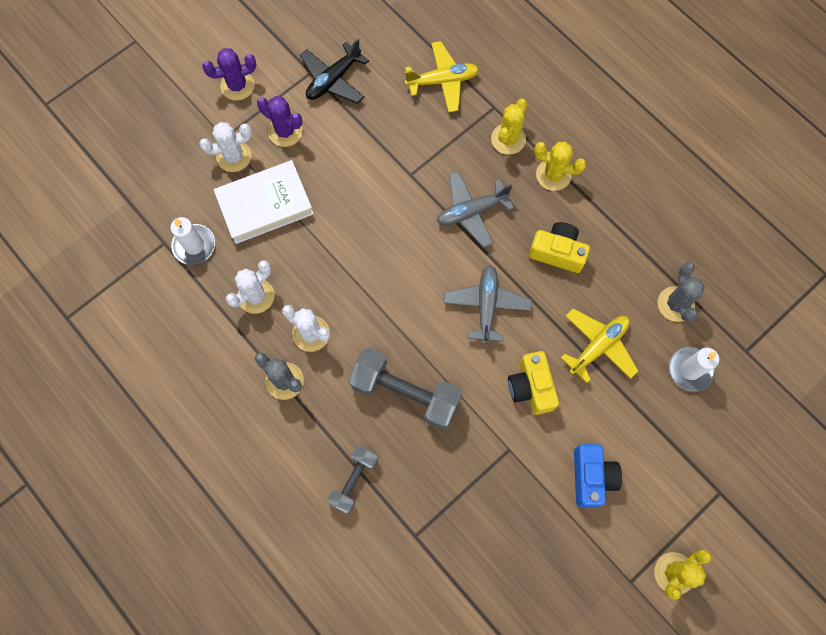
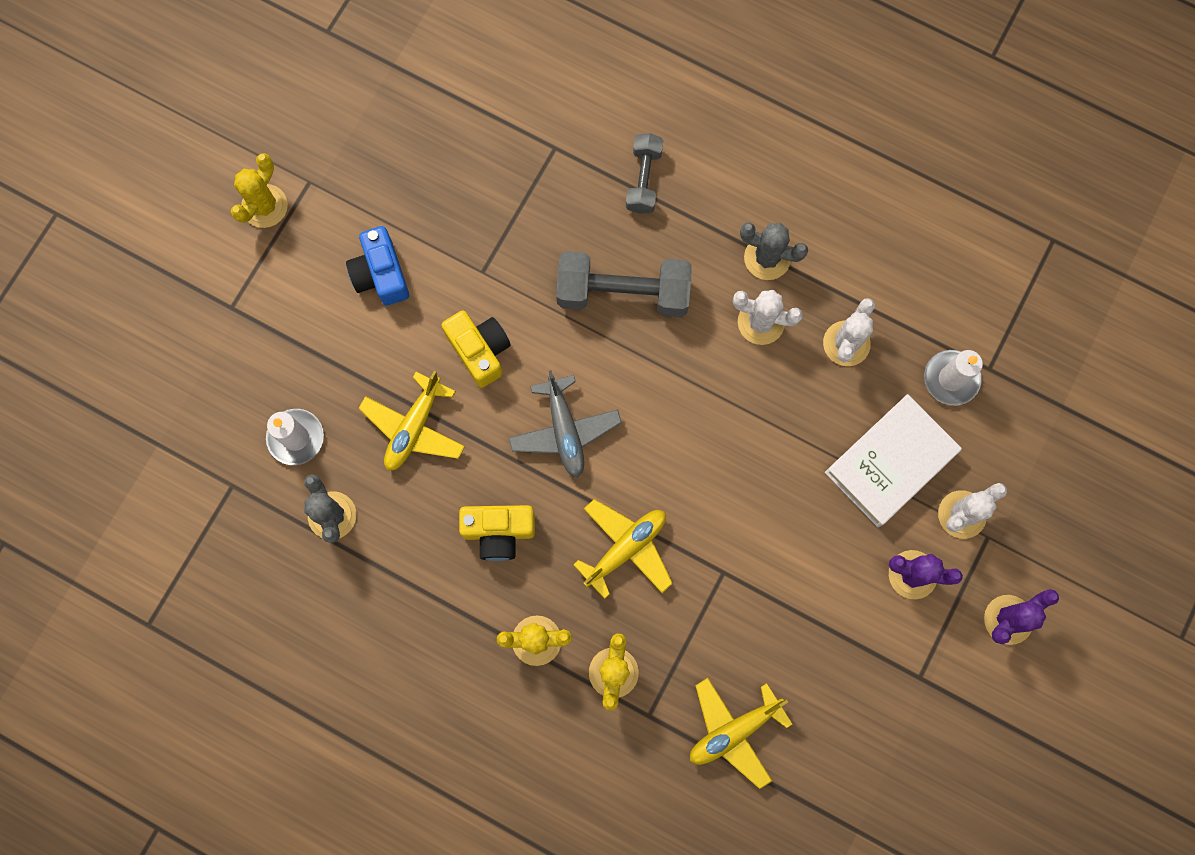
camera: 160 degrees right, 5 degrees up
black plane [300,38,369,104] -> none
grey plane [437,171,514,248] -> yellow plane [573,499,673,599]

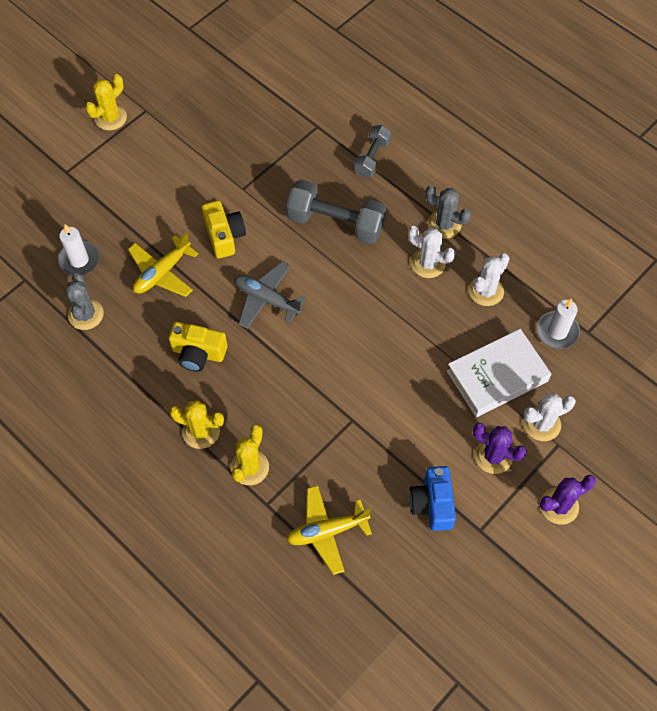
camera: 15 degrees right, 15 degrees down
blue camera [346,226,409,306] -> blue camera moved to [409,466,456,531]
grey plane [509,370,622,478] -> grey plane turned 120 degrees clockwise [234,261,307,329]
yellow plane [573,499,673,599] -> none

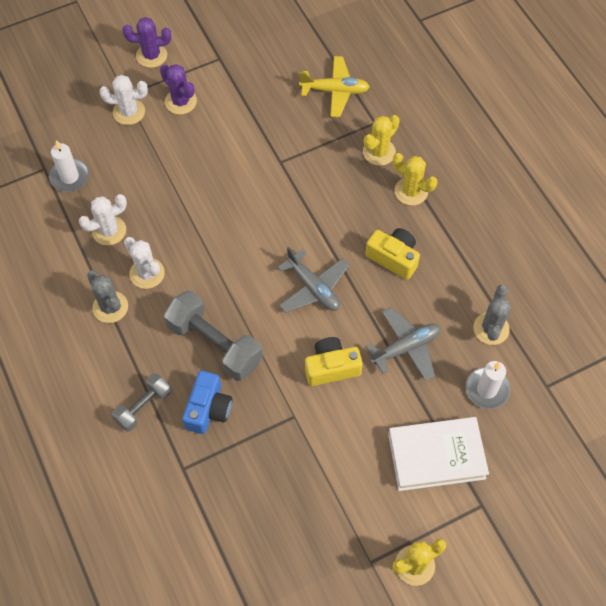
camera: 160 degrees left, 0 degrees up
yellow plane [128,232,198,297] -> grey plane [366,307,440,381]
yellow camera [202,200,246,259] -> yellow camera turned 75 degrees clockwise [305,337,363,386]
blue camera [409,466,456,531] -> blue camera moved to [182,371,232,434]
white book [447,329,551,417] -> white book moved to [388,417,489,491]

